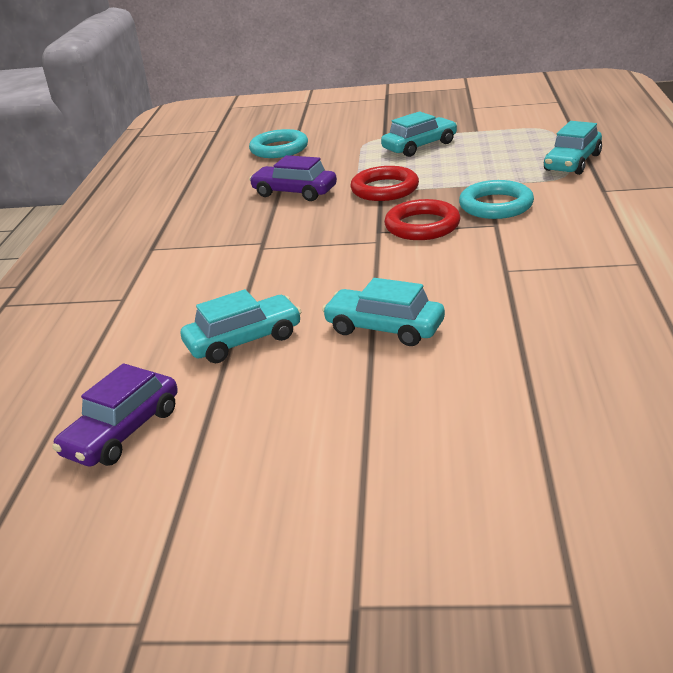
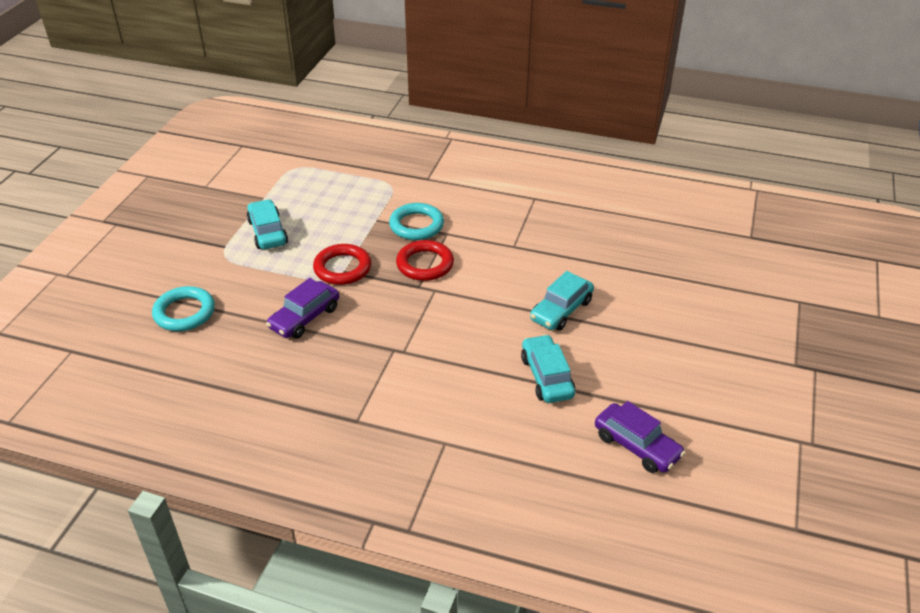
camera: 80 degrees left, 10 degrees up
turquoise car [544,121,602,175] -> none

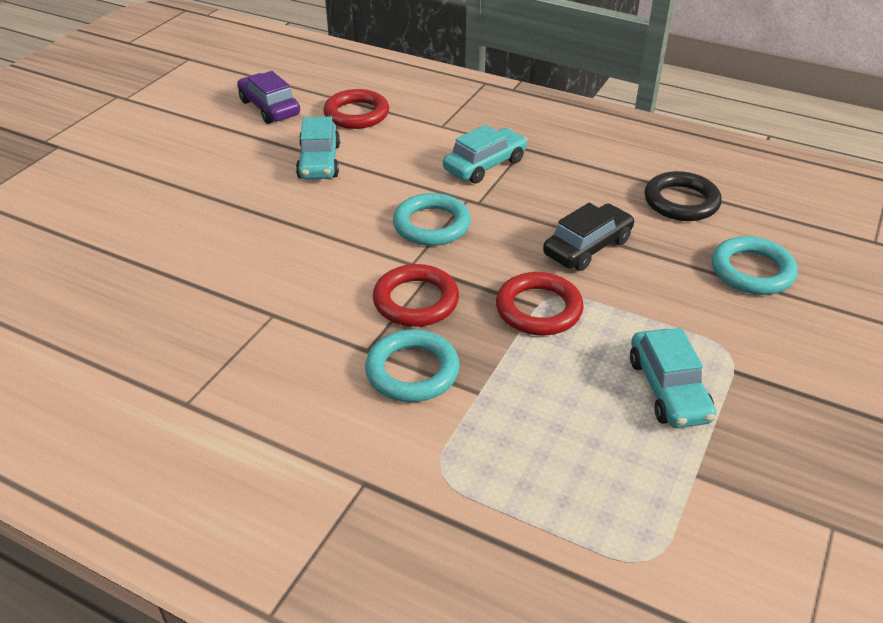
camera: 170 degrees left, 0 degrees up
purple car [266,278,339,339] -> black car [543,203,635,271]
turquoise car [530,271,594,331] -> turquoise car moved to [443,125,528,184]
none -> red ring [323,89,389,129]
none -> turquoise ring [393,193,471,246]
none -> black ring [645,171,722,221]

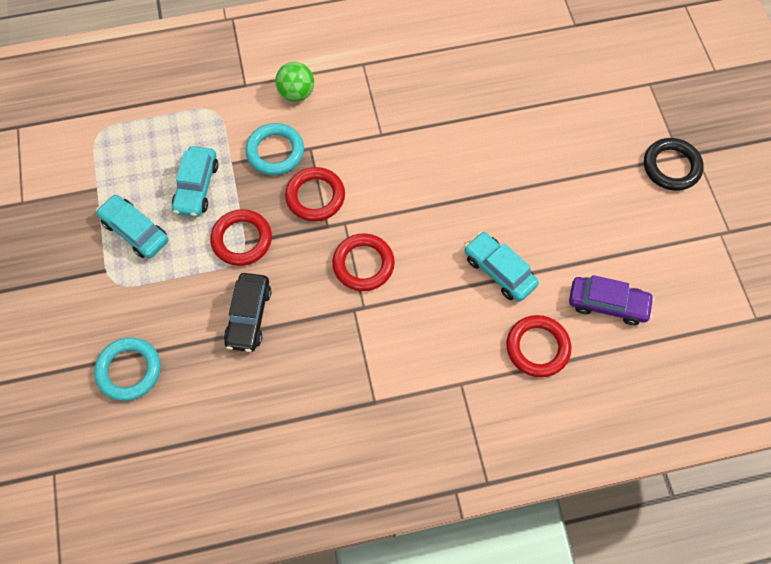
camera: 140 degrees right, 25 degrees up
turquoise ring [393,193,471,246] -> red ring [332,233,395,291]
turquoise car [443,125,528,184] -> turquoise car moved to [172,146,218,217]
black ring [645,171,722,221] -> black ring moved to [644,138,704,191]
none -> green ball [275,62,314,102]

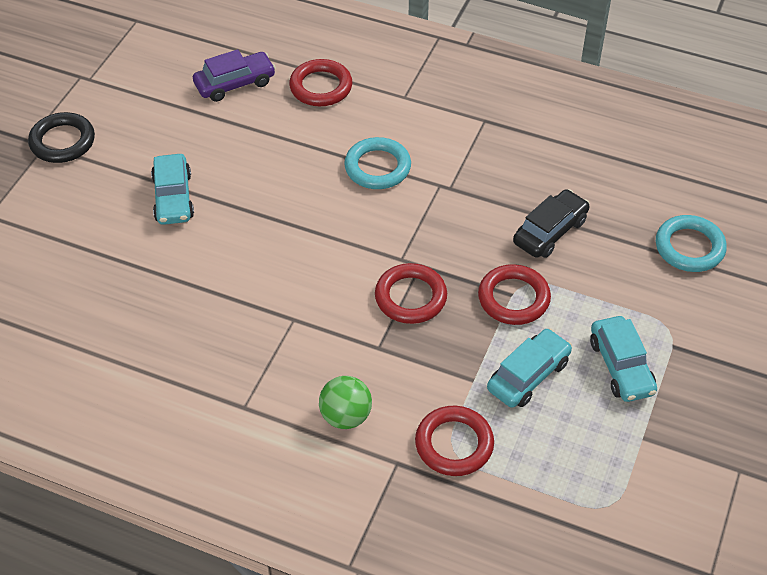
camera: 145 degrees left, 15 degrees down
turquoise ring [245,123,304,175] -> turquoise ring moved to [344,137,411,189]
red ring [332,233,395,291] -> red ring moved to [415,406,494,476]
turquoise car [464,232,539,302] -> turquoise car moved to [151,154,194,225]
purple car [569,275,654,325] -> purple car turned 105 degrees clockwise [193,49,276,102]

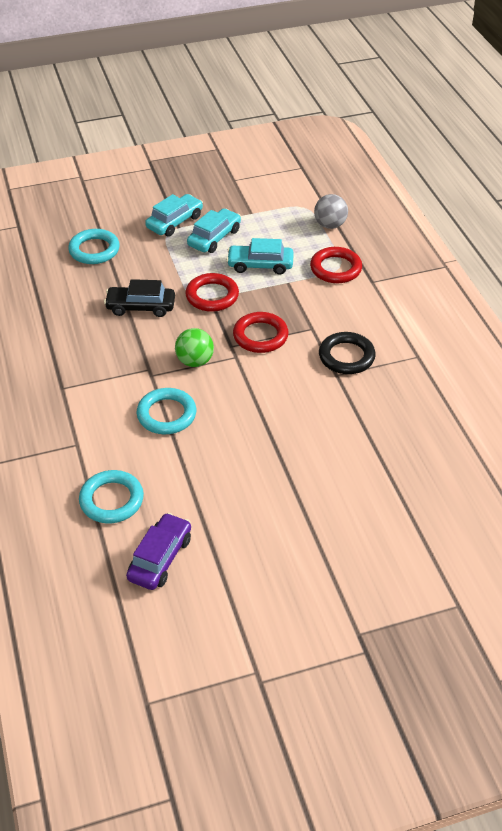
camera: 130 degrees left, 5 degrees down
black ring [28,112,95,163] -> black ring moved to [319,332,376,374]
turquoise car [151,154,194,225] -> turquoise car moved to [145,194,203,237]
purple car [193,49,276,102] -> purple car turned 90 degrees clockwise [126,513,191,590]
red ring [289,59,352,106] -> turquoise ring [79,470,144,523]
green ball [319,376,372,429] -> green ball moved to [175,328,214,367]
none -> grey ball [314,194,348,229]

